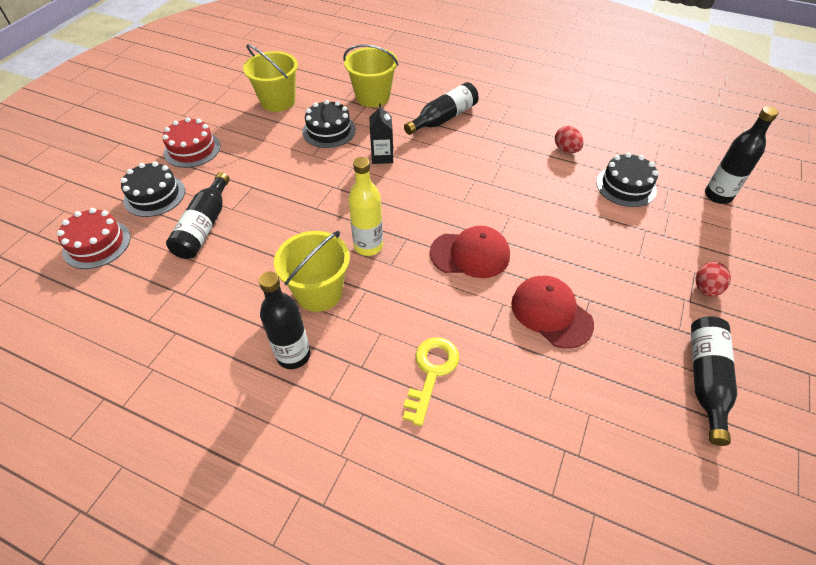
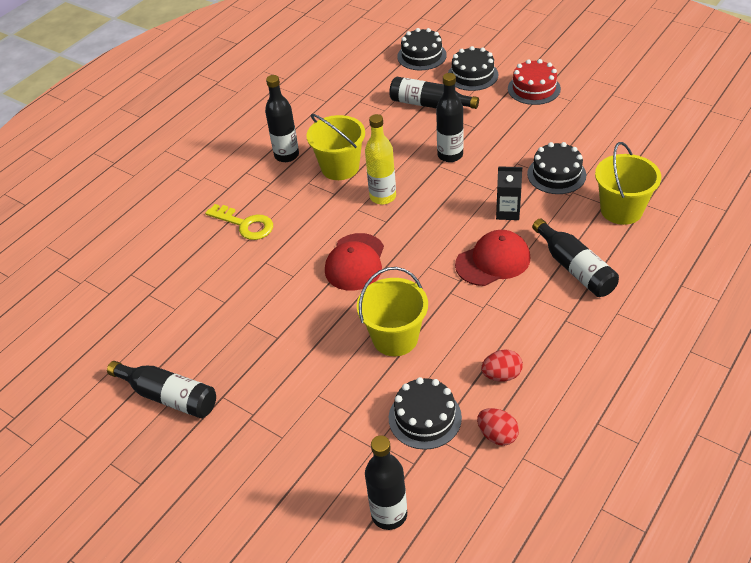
camera: 105 degrees right, 5 degrees down
red cake [57,208,131,269] -> black cake [397,28,447,70]
yellow bucket [243,44,298,112] -> yellow bucket moved to [357,267,428,356]
red cap [511,276,594,349] -> red cap moved to [455,230,530,286]
red egg [696,262,731,297] -> red egg moved to [477,408,519,446]
none -> black bottle [436,73,463,162]

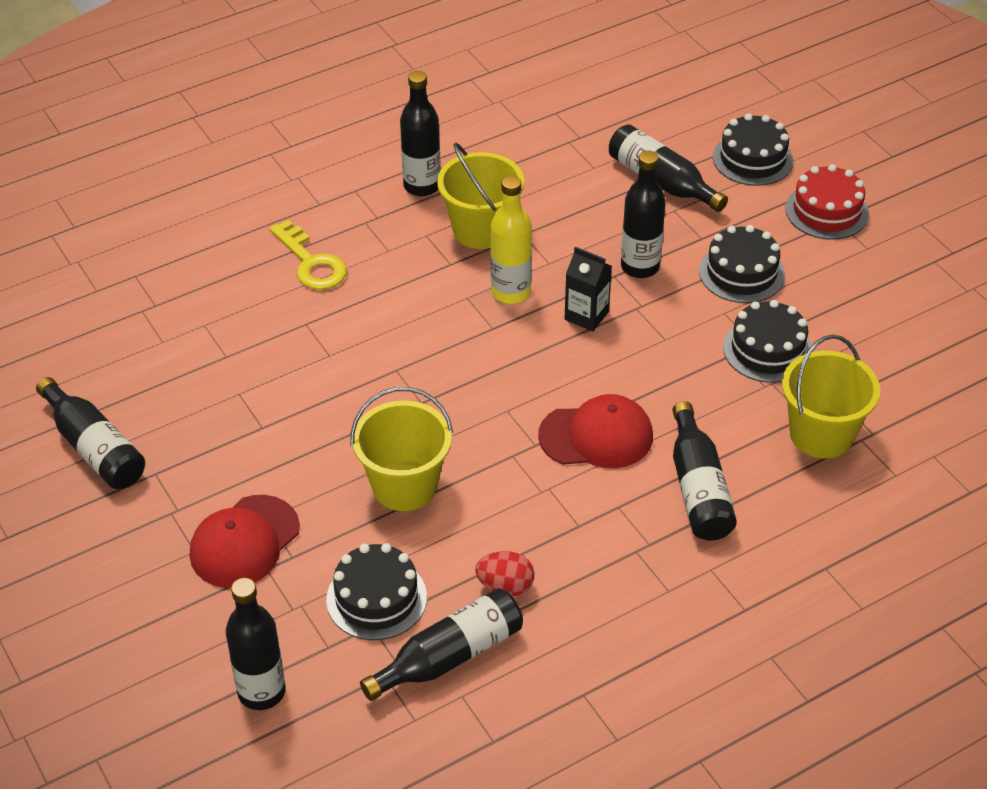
camera: 20 degrees right, 0 degrees up
red cap [325,233,384,291] -> red cap moved to [190,495,300,588]
black cake [397,28,447,70] -> black cake moved to [699,225,785,303]
red egg [477,408,519,446] -> black bottle [360,588,523,701]
black carton [496,166,522,220] -> black carton moved to [565,247,612,332]

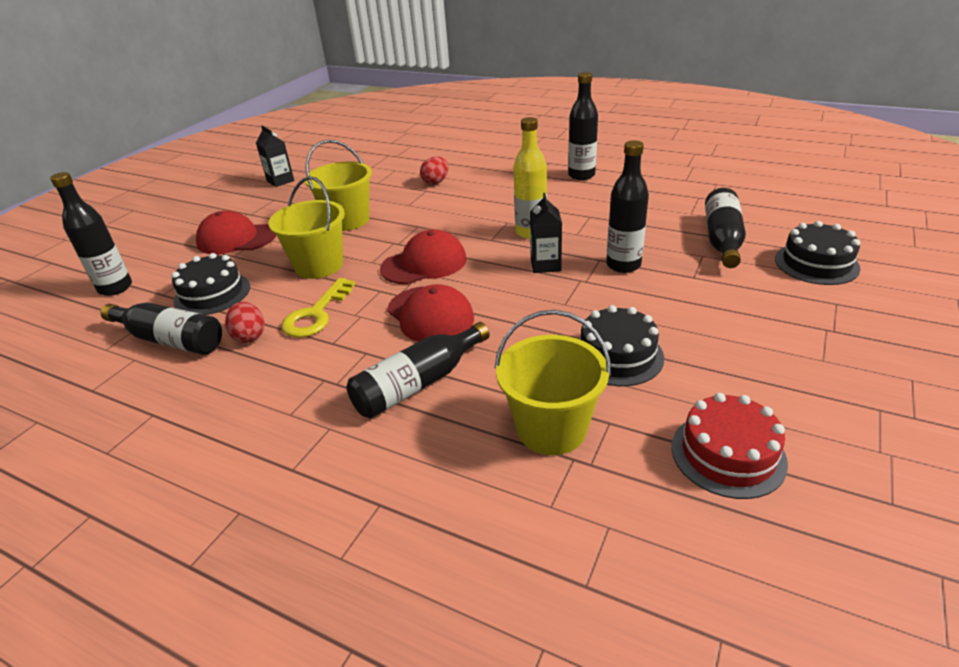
camera: 60 degrees right, 10 degrees down
black bottle [36,377,145,489] -> black carton [256,126,294,187]
yellow key [270,220,347,290] -> yellow key moved to [281,278,355,338]
yellow bucket [437,142,524,249] -> yellow bucket moved to [305,140,372,231]
black cake [699,225,785,303] -> none
red cake [785,164,869,240] -> red cake moved to [672,393,788,499]
none -> red cap [380,229,467,284]
none -> red egg [420,156,449,185]

